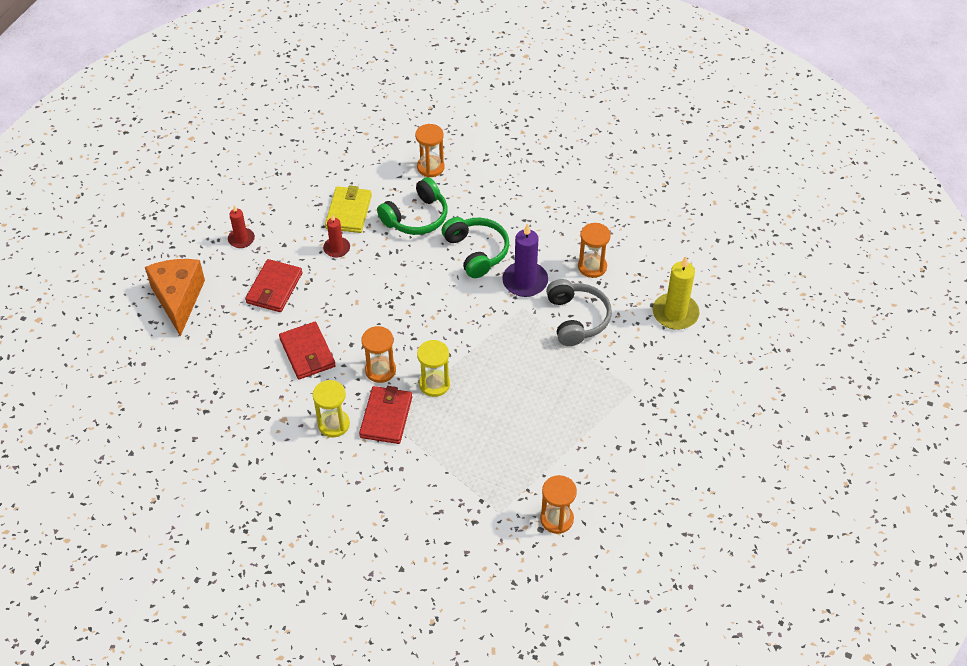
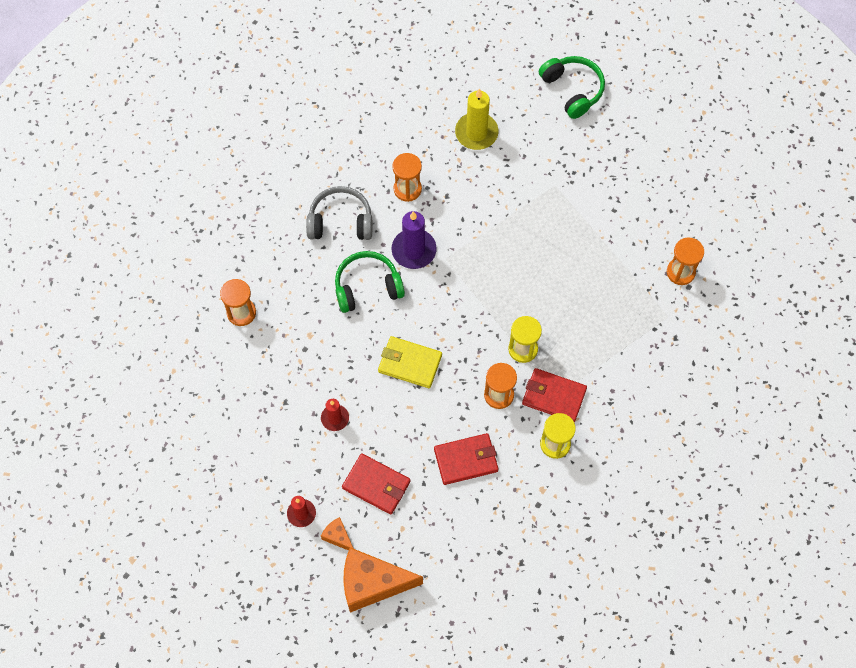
camera: 80 degrees left, 15 degrees up
yellow wallet [325,185,372,233] -> yellow wallet moved to [378,336,442,388]
green headphones [377,177,448,235] -> green headphones moved to [539,56,605,119]
grey headphones [546,279,612,346] -> grey headphones moved to [306,186,372,240]
none -> orange cheese [321,517,354,551]

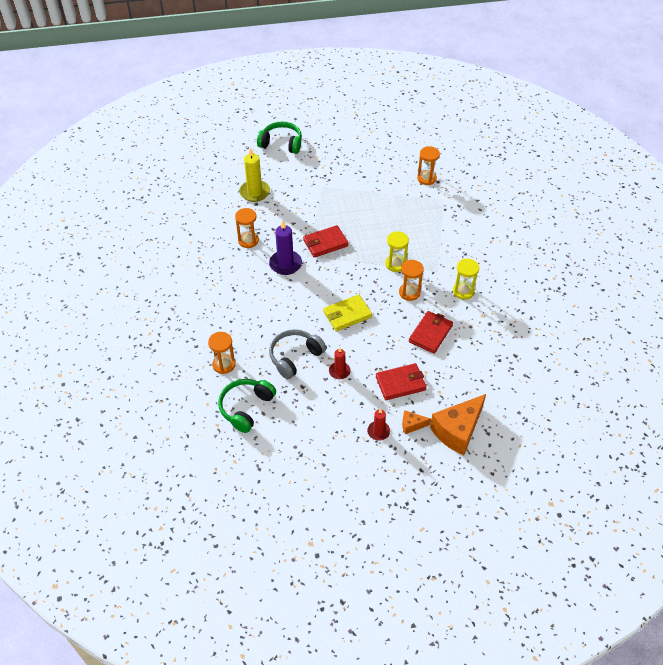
camera: 45 degrees left, 15 degrees down
grey headphones [306,186,372,240] -> grey headphones moved to [269,329,326,379]
green headphones [335,251,405,313] -> green headphones moved to [218,379,276,433]
red wallet [522,368,587,422] -> red wallet moved to [303,225,348,258]

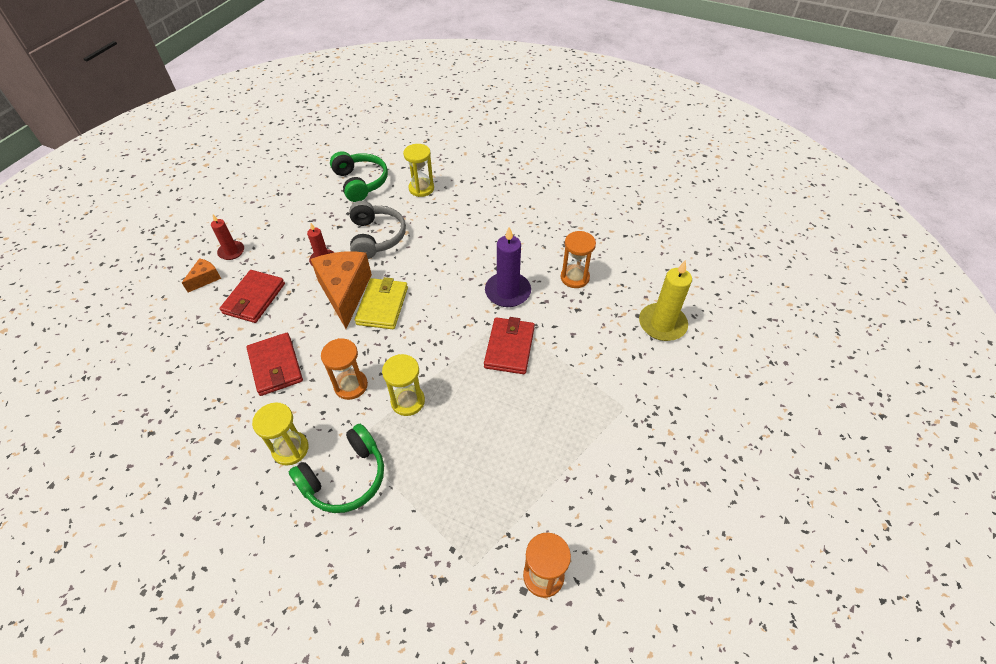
camera: 125 degrees right, 0 degrees up
orange hourglass [208,332,236,374] -> yellow hourglass [403,144,434,197]
green headphones [257,122,302,154] -> green headphones moved to [289,424,384,513]
orange cheese [430,394,486,455] -> orange cheese moved to [310,251,372,329]

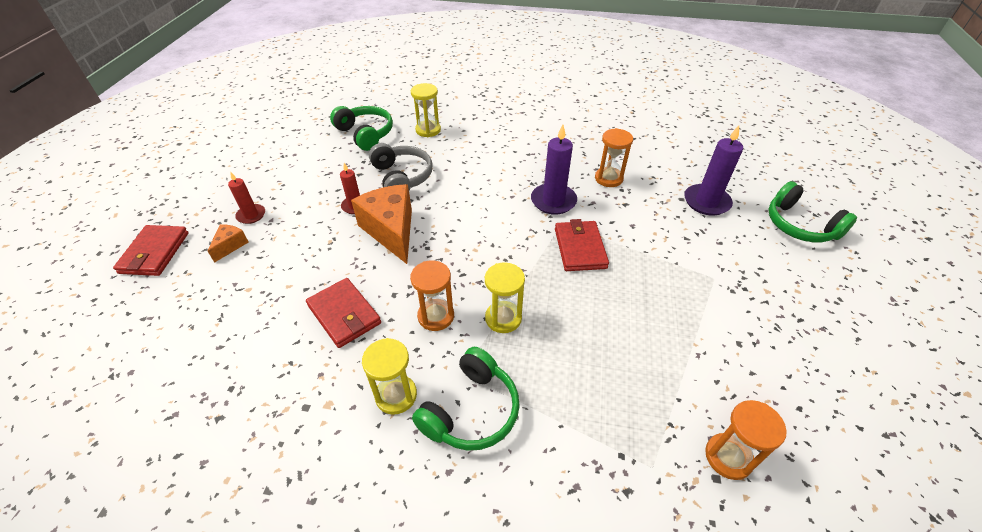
camera: 15 degrees left, 5 degrees down
red wallet [220,270,285,323] -> red wallet moved to [113,225,188,276]
yellow wallet [355,277,408,329] -> none
yellow candle [639,260,692,341] -> purple candle [684,125,743,215]
none -> green headphones [768,181,857,242]

